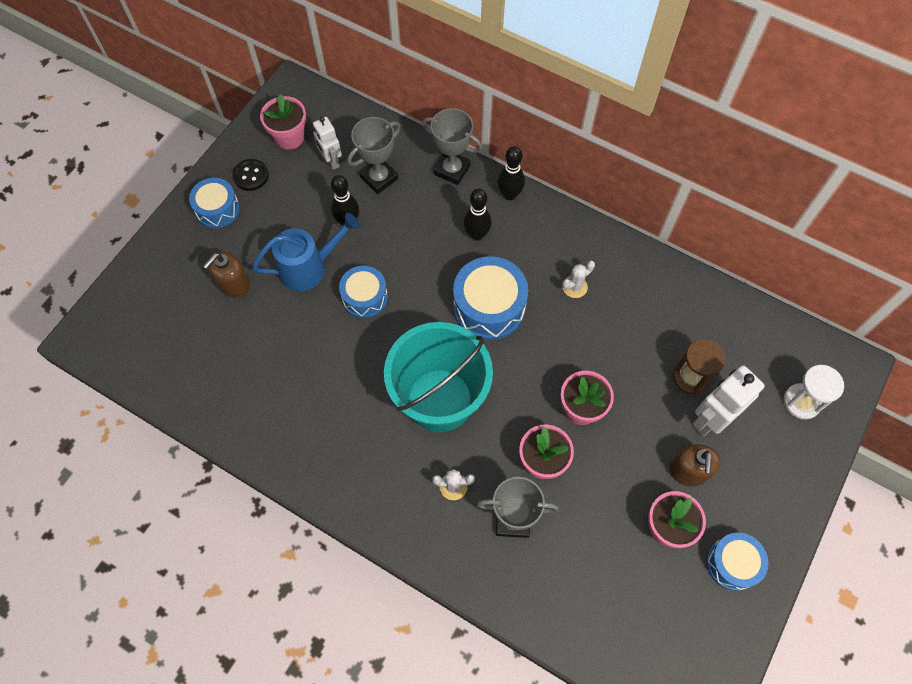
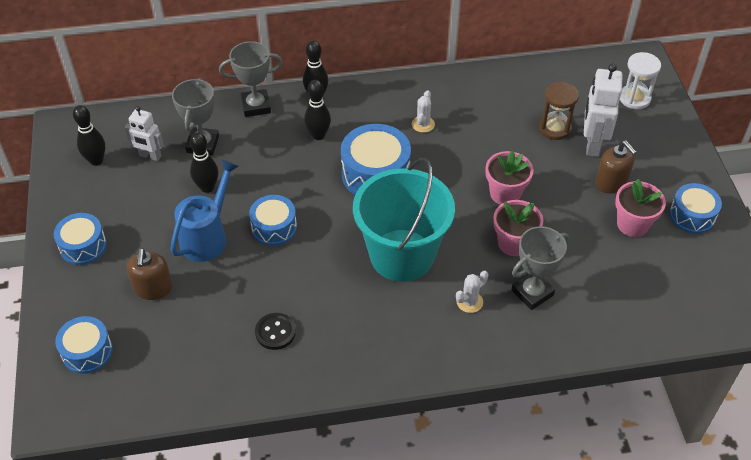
camera: 40 degrees left, 15 degrees down
black button [232,159,269,191] -> black button moved to [255,313,296,350]
pink flower pot [260,94,306,150] -> black bowling pin [73,105,105,166]
none -> blue drum [55,316,113,374]

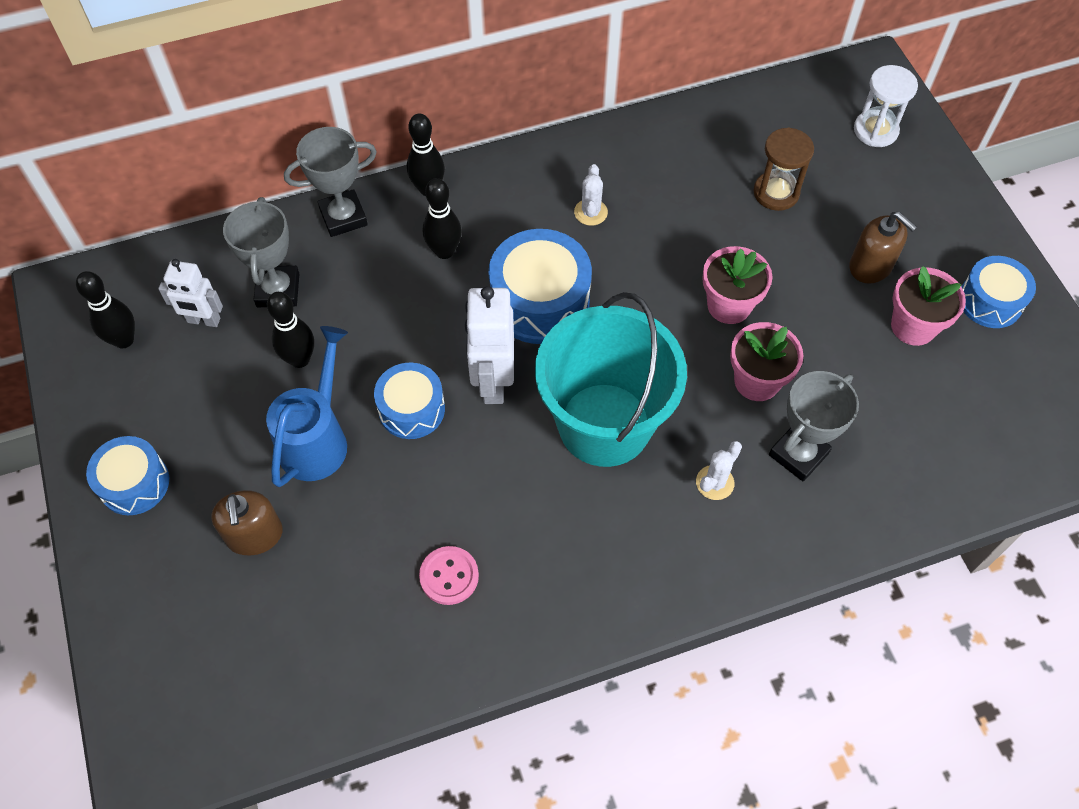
camera: 10 degrees left, 10 degrees up
blue drum [55,316,113,374] -> none
black button [255,313,296,350] -> pink button [419,546,479,605]
white robot [584,64,622,157] -> white robot moved to [465,286,514,404]

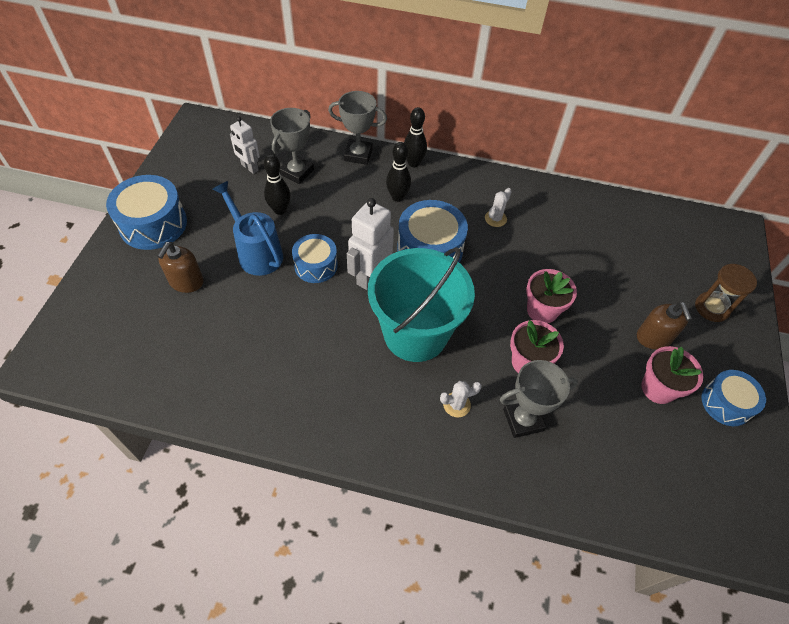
camera: 30 degrees right, 5 degrees down
black bowling pin [76,271,135,348] -> none
blue drum [86,436,169,515] -> blue drum [106,175,187,250], size x1.57
blue watering can [266,326,348,487] -> blue watering can turned 90 degrees counterclockwise [212,181,283,276]
pink button [419,546,479,605] -> none
brown hourglass [754,128,814,211] -> brown hourglass moved to [695,264,757,322]
white hourglass [854,65,918,147] -> none

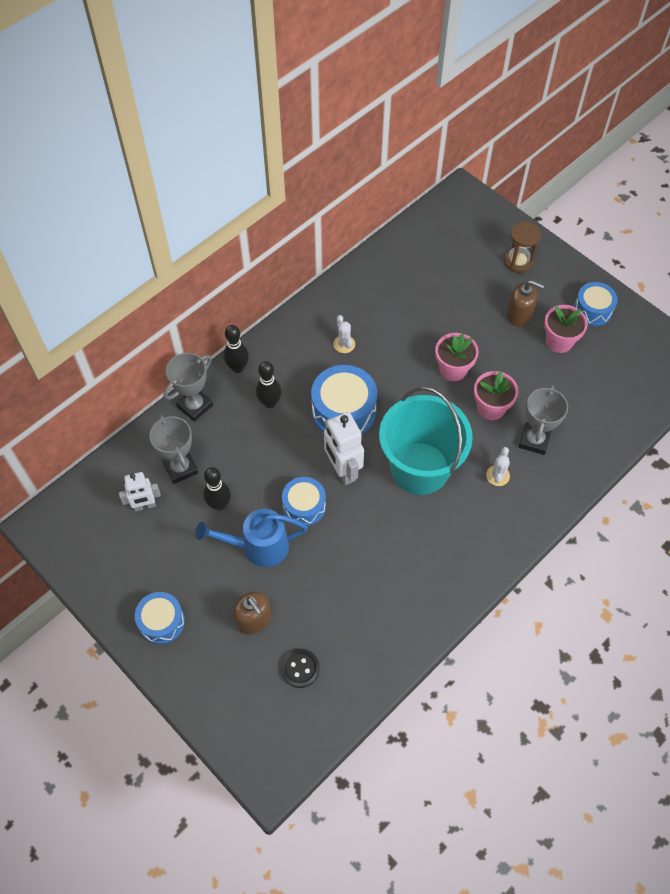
camera: 55 degrees left, 5 degrees up
blue drum [106,175,187,250] -> blue drum [135,592,185,644], size x0.64
none -> black button [281,649,320,688]

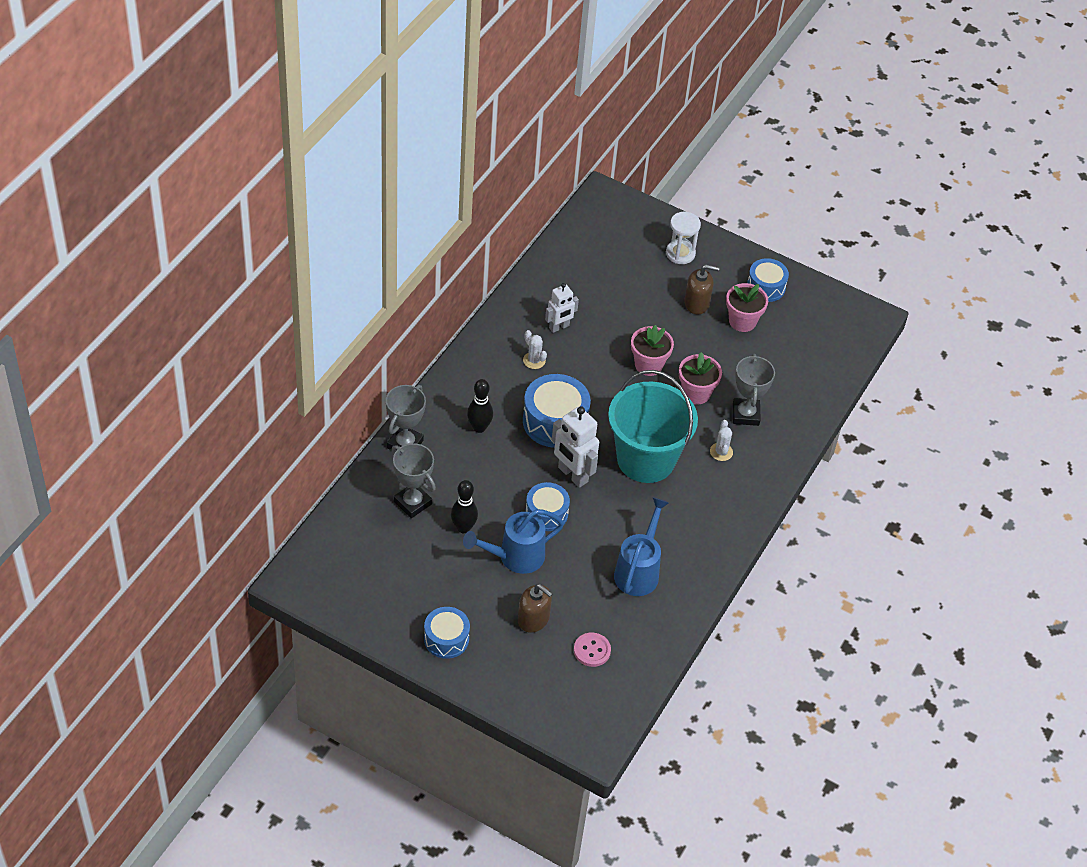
camera: 20 degrees left, 10 degrees down
white robot [119,472,161,511] -> white robot moved to [545,283,579,333]
black bowling pin [224,325,249,373] -> none
black button [281,649,320,688] -> pink button [574,633,611,667]
brown hourglass [504,222,541,273] -> white hourglass [666,212,701,264]
none -> blue watering can [614,497,669,596]

